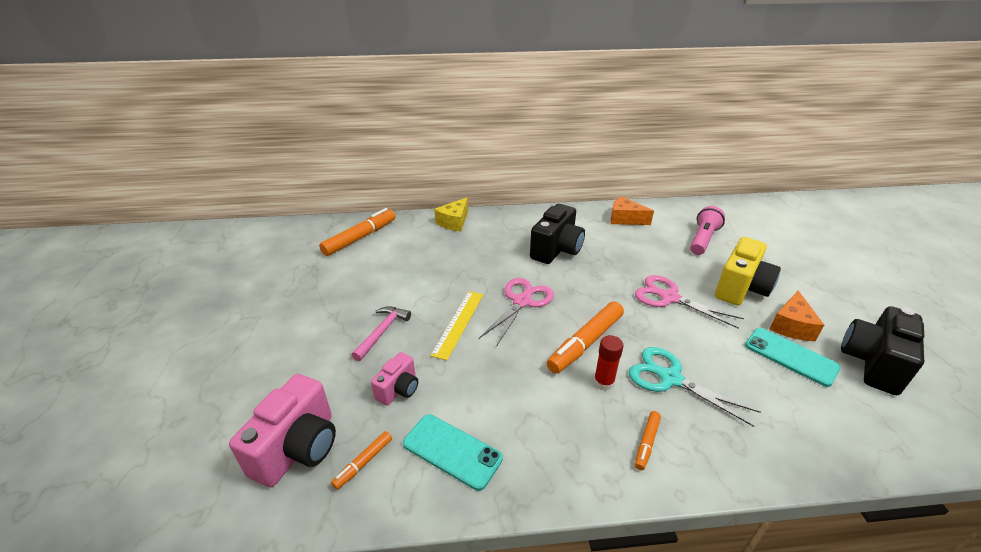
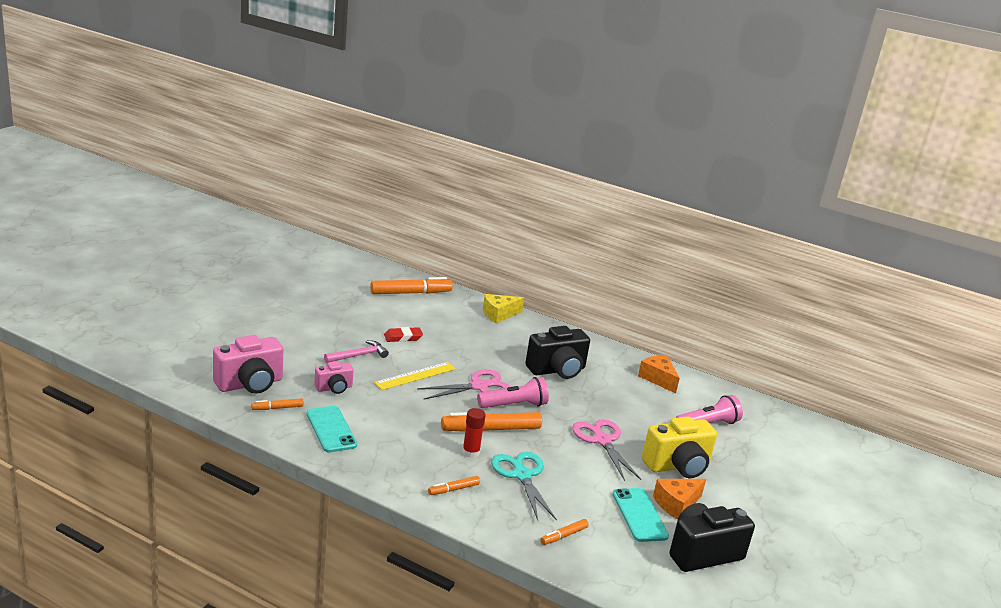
camera: 30 degrees right, 10 degrees down
none -> red eraser [384,327,423,342]
none -> pink flashlight [477,377,549,408]
none -> orange marker [540,519,589,545]

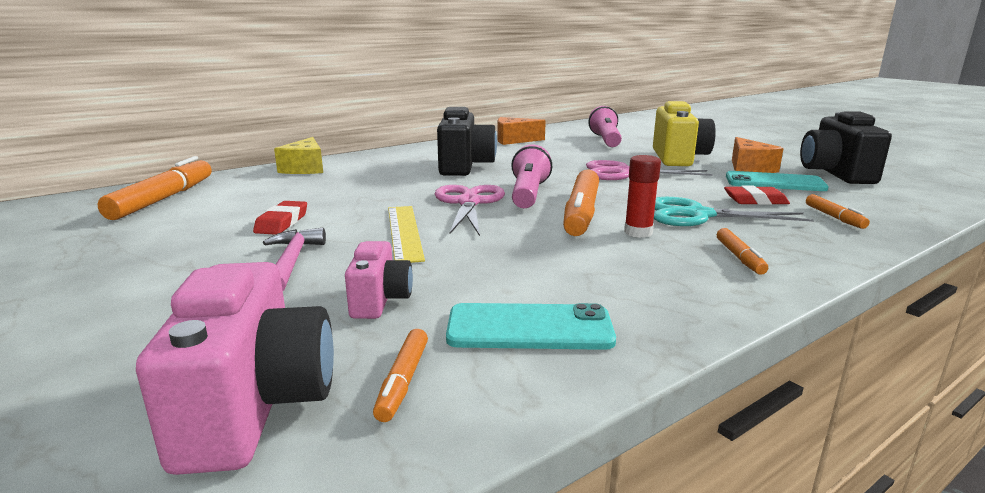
camera: 60 degrees left, 5 degrees down
none -> red eraser [724,186,790,205]

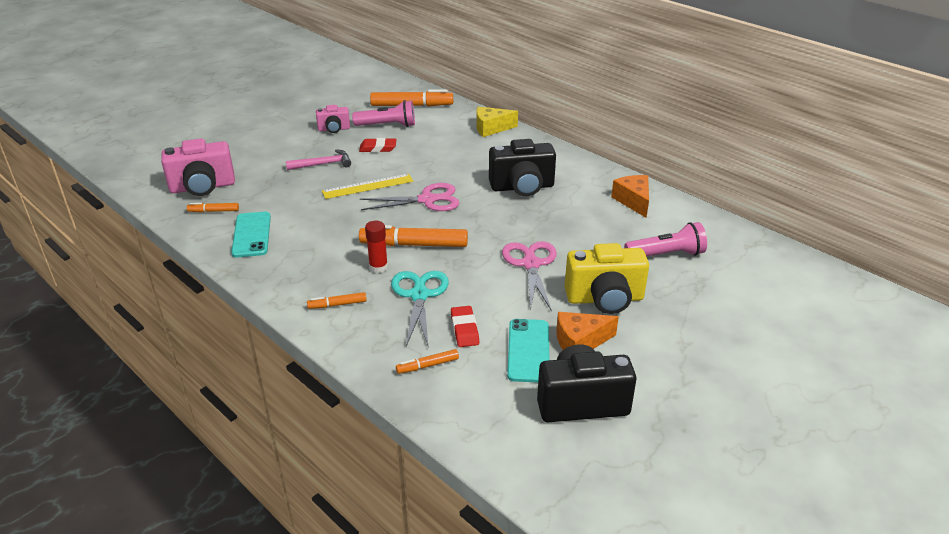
camera: 80 degrees right, 15 degrees up
pink camera [345,241,413,319] -> pink camera moved to [316,105,350,133]
pink flashlight [511,144,552,208] -> pink flashlight moved to [352,100,415,127]

